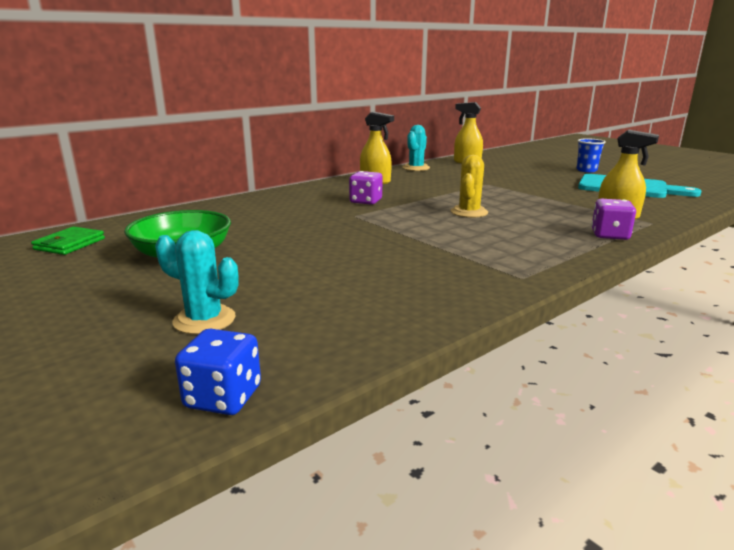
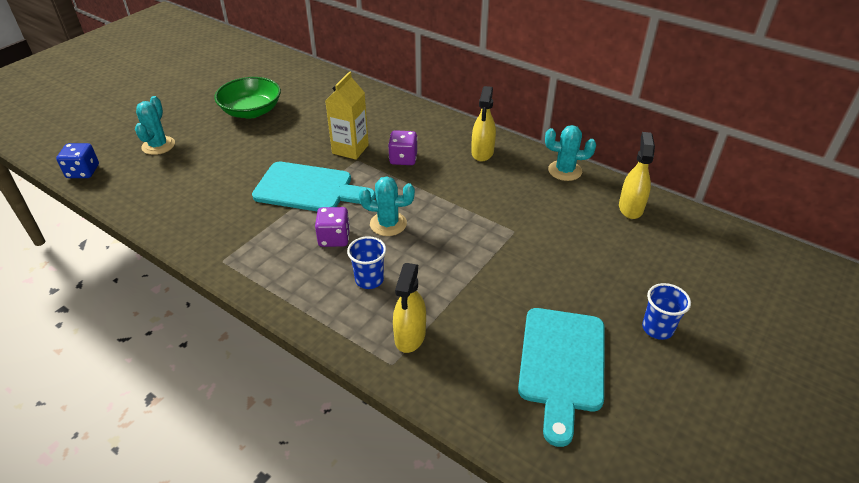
camera: 75 degrees right, 20 degrees up
green wallet [31,226,105,255] -> none
yellow cactus [451,155,488,218] -> turquoise cactus [359,176,415,236]
purple dice [591,199,636,240] -> purple dice moved to [315,207,350,247]
none -> turquoise cutting board [252,162,375,211]
none -> yellow carton [325,71,369,160]
none -> blue cup [347,236,386,289]

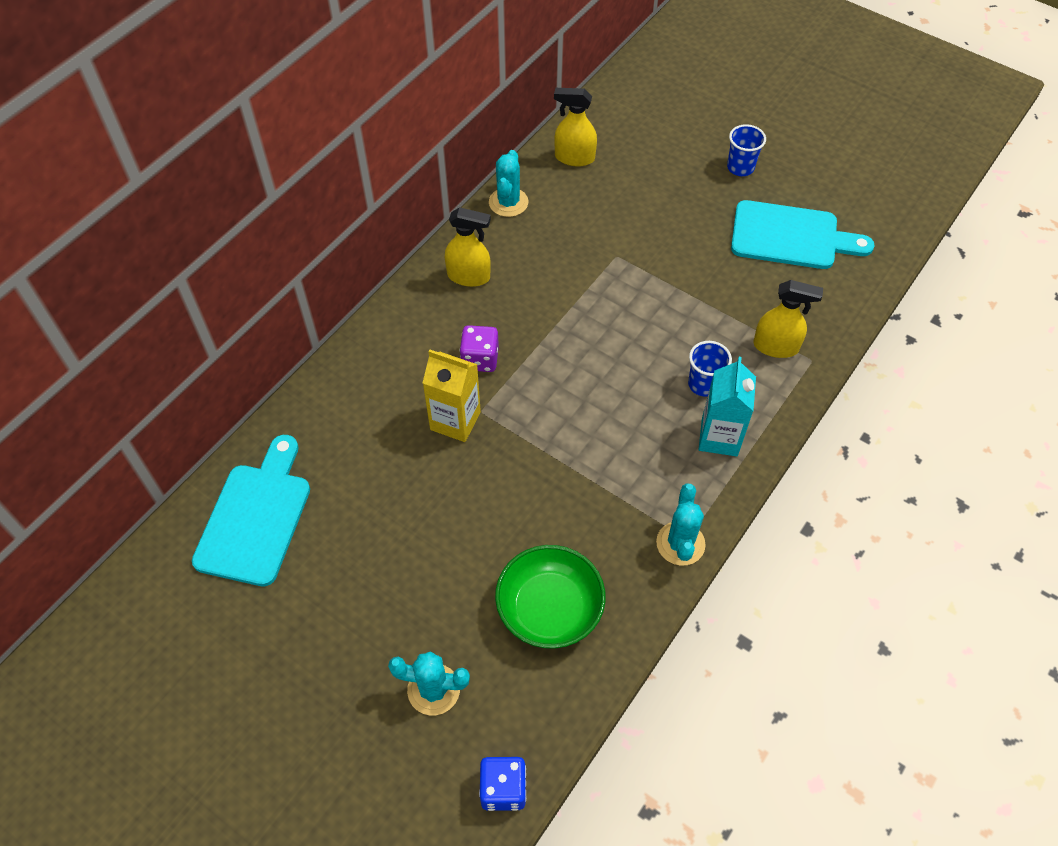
camera: 90 degrees left, 15 degrees up
green bowl [214,77,281,119] -> green bowl moved to [495,545,606,649]
turquoise cutting board [252,162,375,211] -> turquoise cutting board moved to [192,435,310,586]
purple dice [315,207,350,247] -> none
turquoise cactus [359,176,415,236] -> turquoise cactus moved to [656,483,706,566]
none -> turquoise carton [699,357,756,456]

